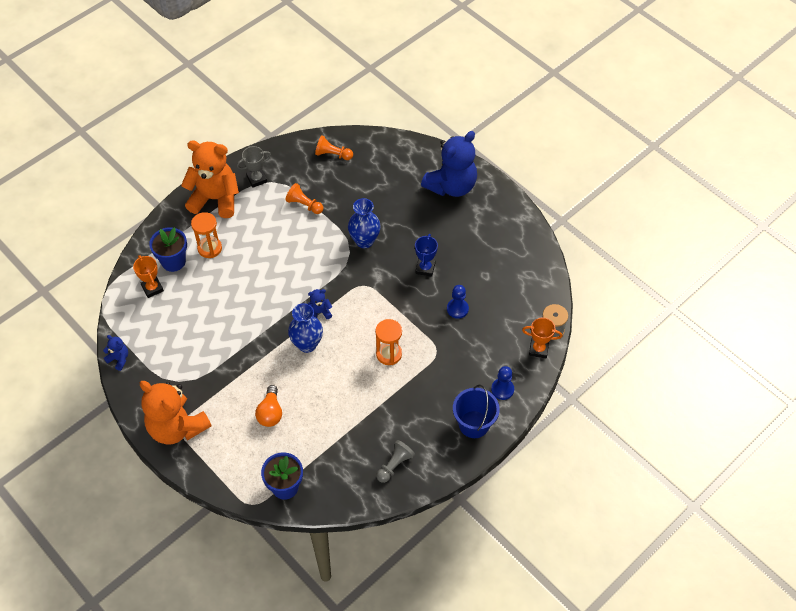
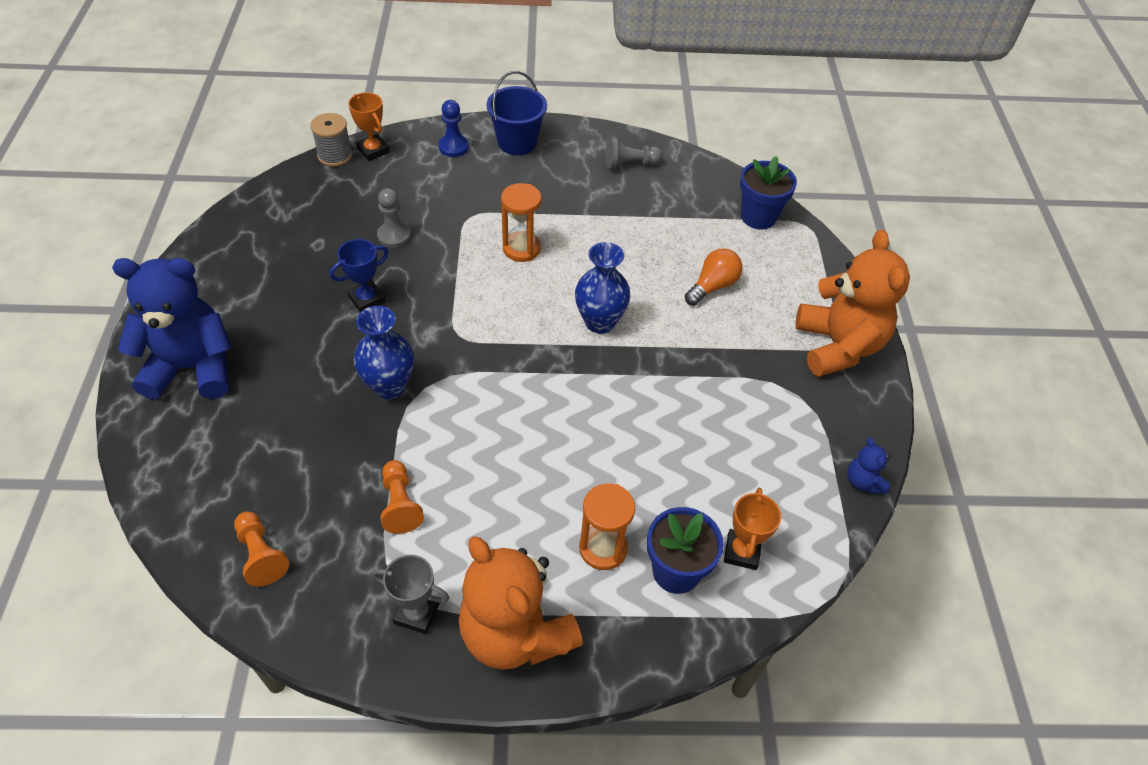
camera: 140 degrees left, 5 degrees down
blue teddy bear [308,289,332,319] -> none
blue pawn [447,285,469,319] -> grey pawn [377,188,411,248]

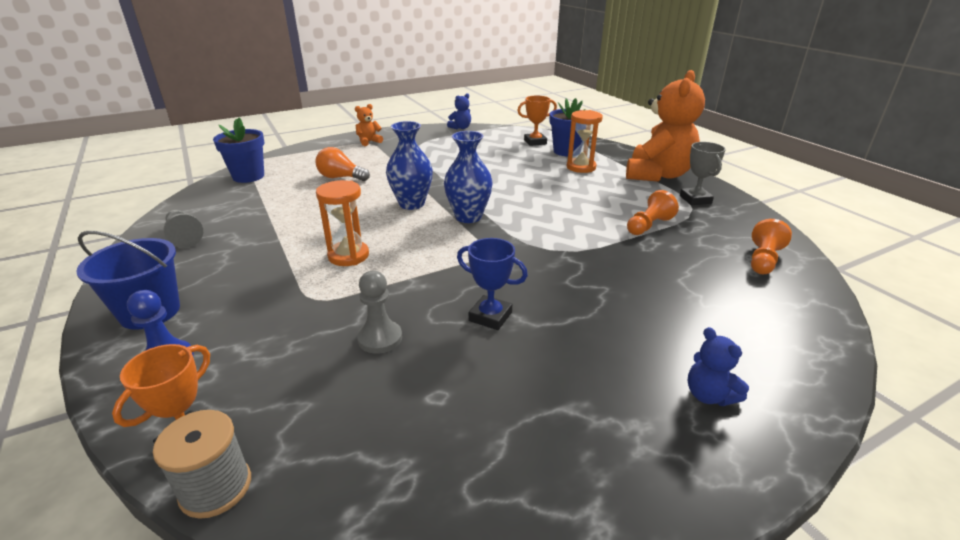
camera: 115 degrees left, 20 degrees down
blue teddy bear [112,258,232,400] -> blue teddy bear [688,327,749,406], size x0.42
blue vase [354,306,414,399] -> blue vase moved to [444,131,493,223]
orange teddy bear [795,230,910,377] -> orange teddy bear [355,104,383,146], size x0.42

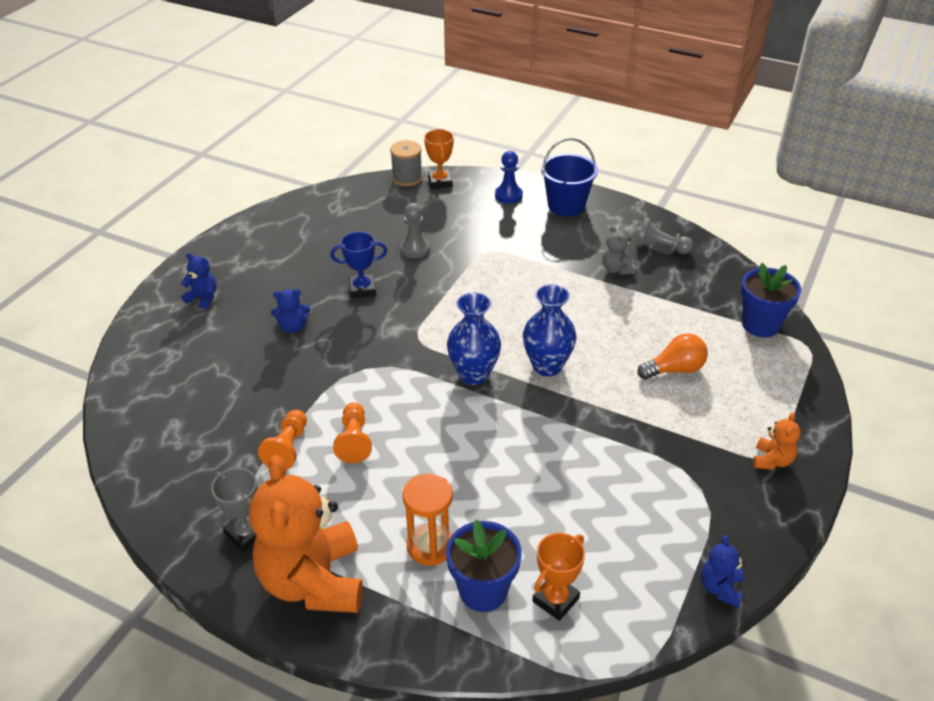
camera: 145 degrees right, 10 degrees up
orange hourglass [316,180,369,266] -> none
orange pawn [751,219,792,274] -> orange pawn moved to [333,403,372,463]
none -> blue teddy bear [271,289,310,333]
none -> grey teddy bear [602,226,636,275]

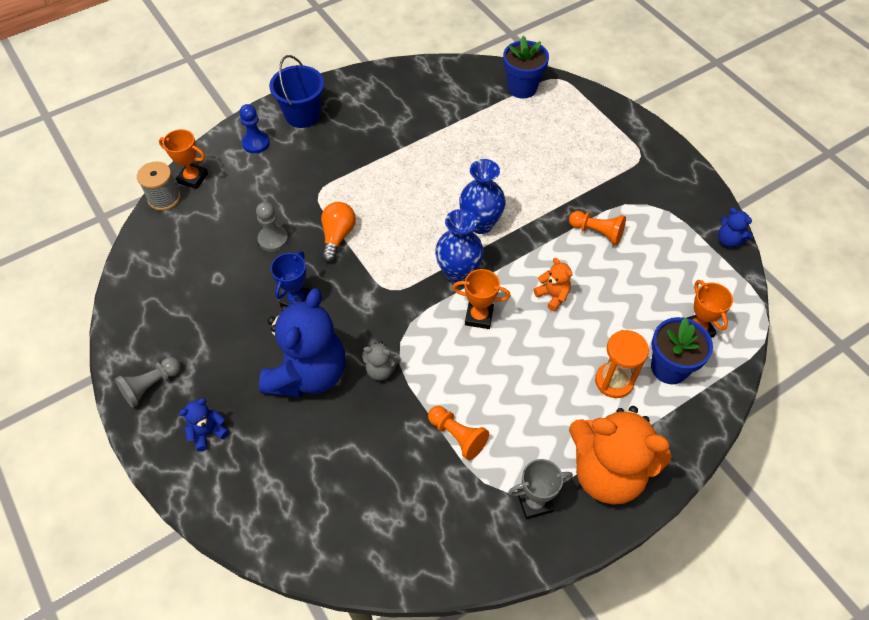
camera: 60 degrees left, 15 degrees up
blue teddy bear [271,289,310,333] -> blue teddy bear [259,288,345,397], size x2.35
orange pawn [333,403,372,463] -> orange pawn moved to [569,211,626,245]
grey teddy bear [602,226,636,275] -> grey teddy bear moved to [362,341,401,381]
grey pawn [636,217,693,254] -> grey pawn moved to [115,357,181,408]
orange light bulb [637,333,708,379] -> orange light bulb moved to [321,202,356,262]
orange teddy bear [753,412,801,470] -> orange teddy bear moved to [534,258,572,311]
none -> orange trophy [453,269,511,329]

